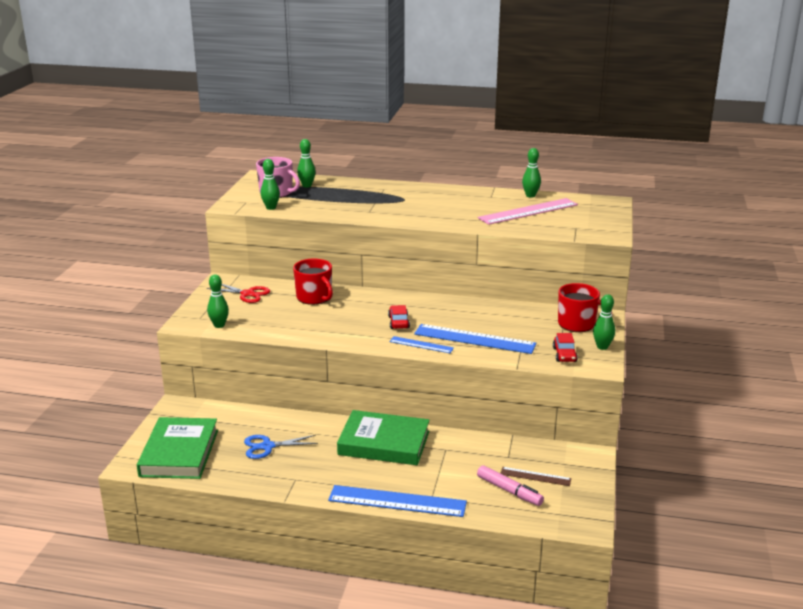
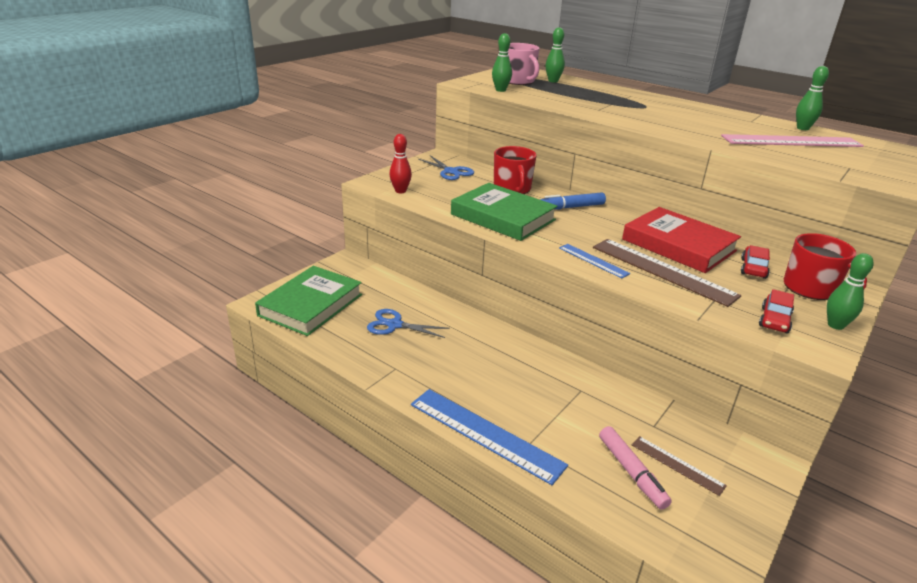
camera: 25 degrees right, 5 degrees up
green bowling pin [207,274,229,328] -> red bowling pin [389,134,412,193]
red scissors [207,284,270,303] -> blue scissors [418,156,474,180]
green book [337,410,430,465] -> green book moved to [451,183,558,241]
red car [388,305,410,329] -> red car moved to [741,245,770,279]
blue ruler [414,324,537,354] -> brown ruler [593,239,741,307]
none -> blue marker [540,192,606,210]
none -> red book [622,207,741,273]

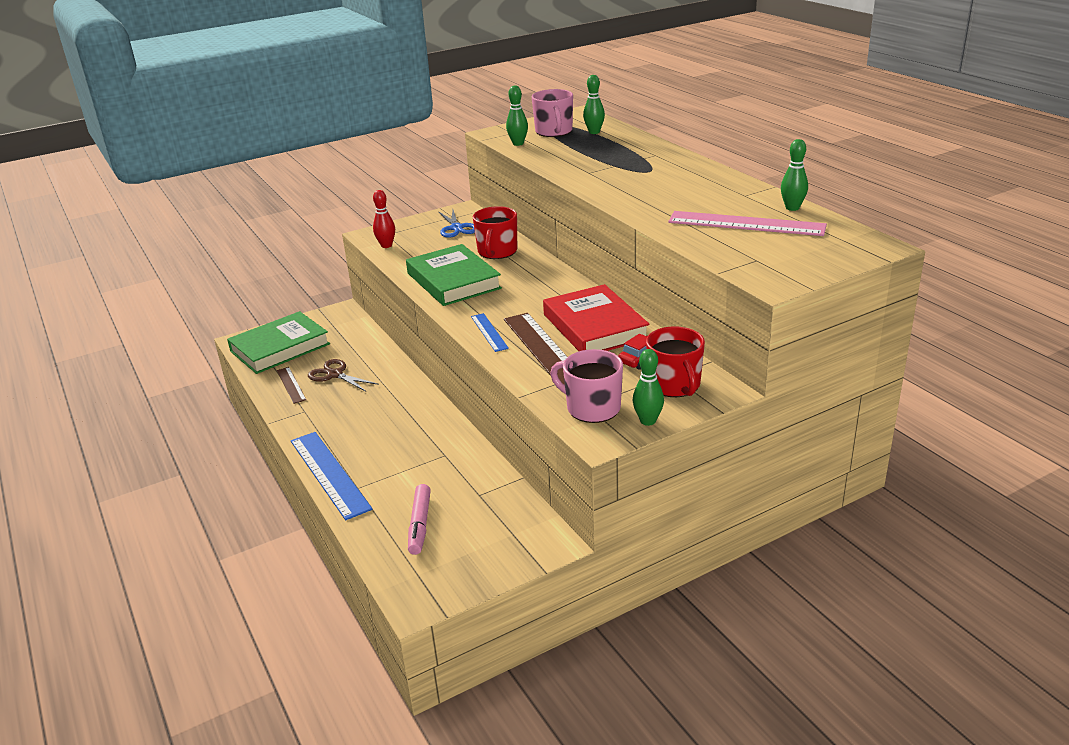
camera: 25 degrees right, 0 degrees up
blue scissors [367,309,450,338] -> brown scissors [308,359,379,392]
blue marker [540,192,606,210] -> none
brown ruler [632,436,727,496] -> brown ruler moved to [277,367,306,404]
red car [759,289,794,333] -> pink mug [550,349,623,423]

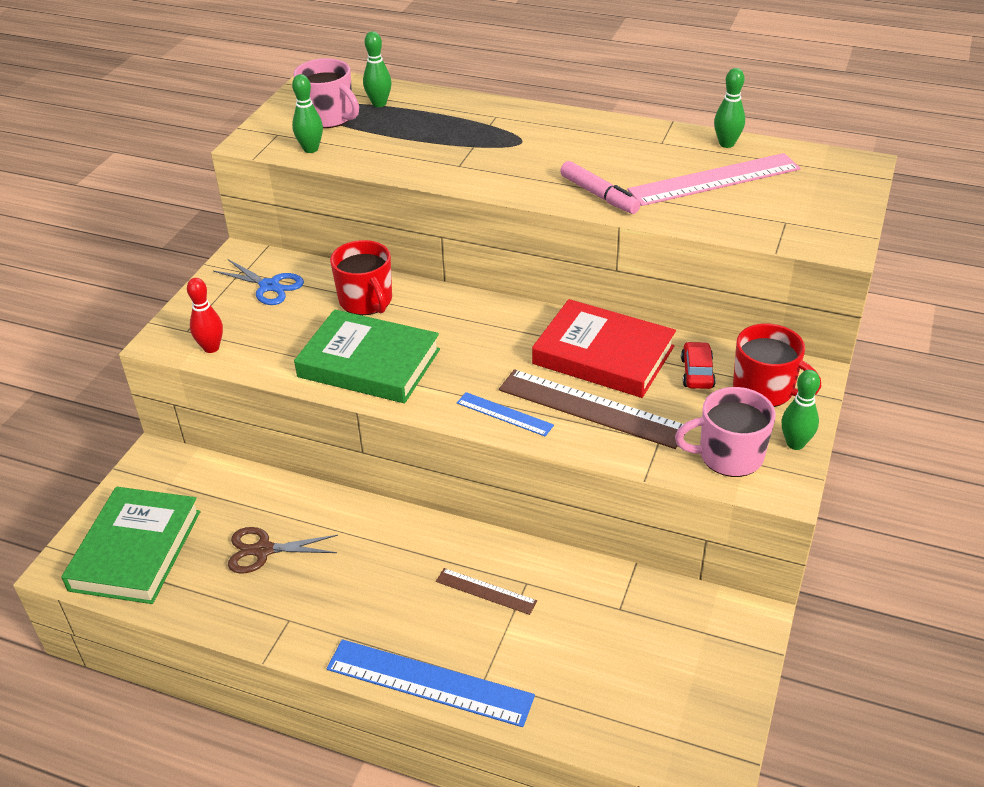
camera: 40 degrees left, 10 degrees up
brown ruler [277,367,306,404] -> brown ruler moved to [436,568,537,615]
pink marker [408,484,431,555] -> pink marker moved to [560,161,640,214]

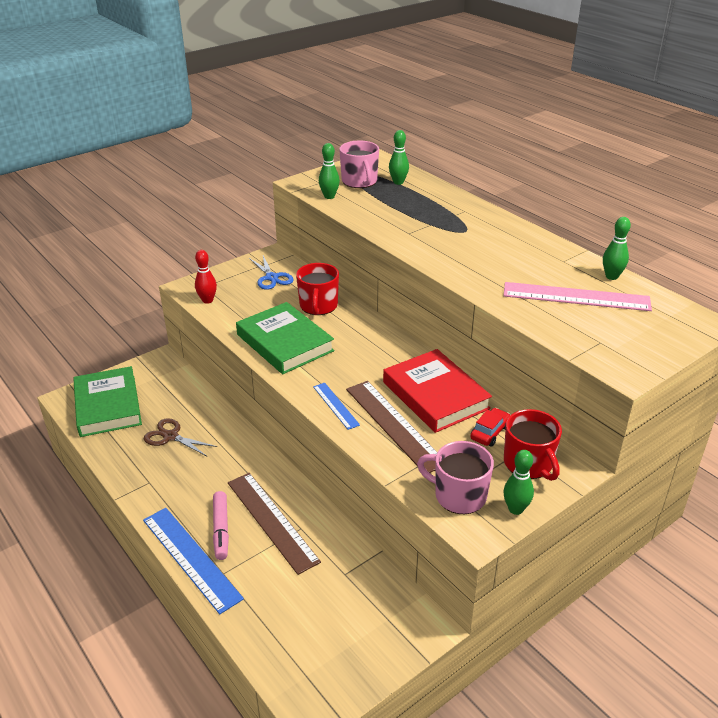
camera: 30 degrees right, 5 degrees down
green book [62,487,200,604] -> green book turned 60 degrees counterclockwise [73,366,142,437]
brown ruler [436,568,537,615] -> brown ruler [228,473,321,575], size x1.89
pink marker [560,161,640,214] -> pink marker moved to [213,491,229,560]

